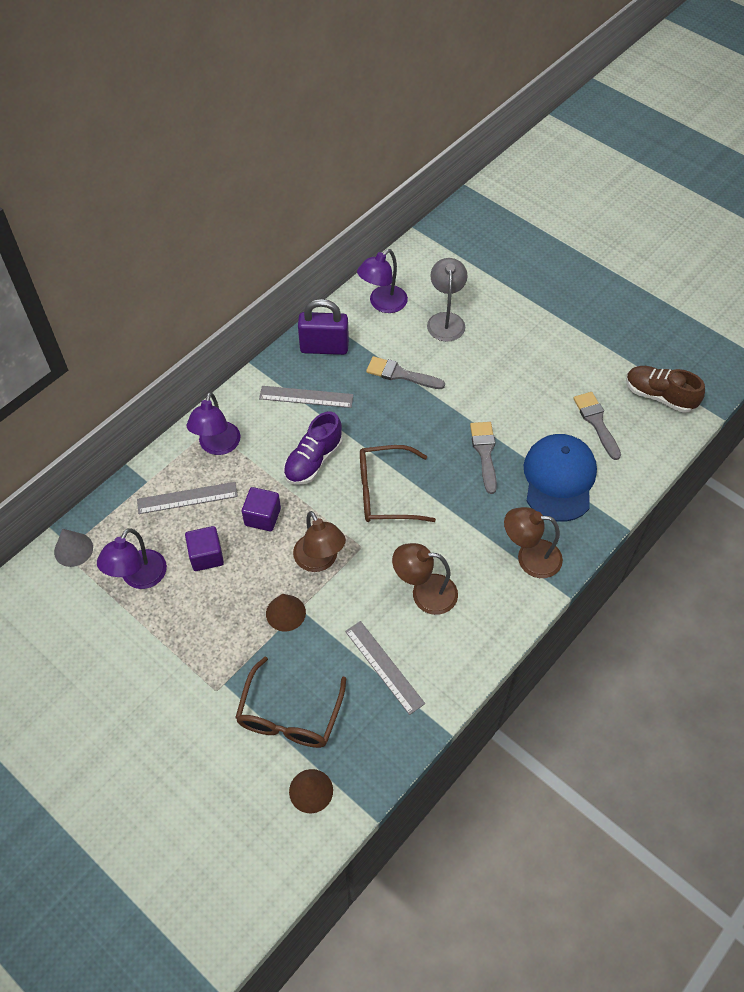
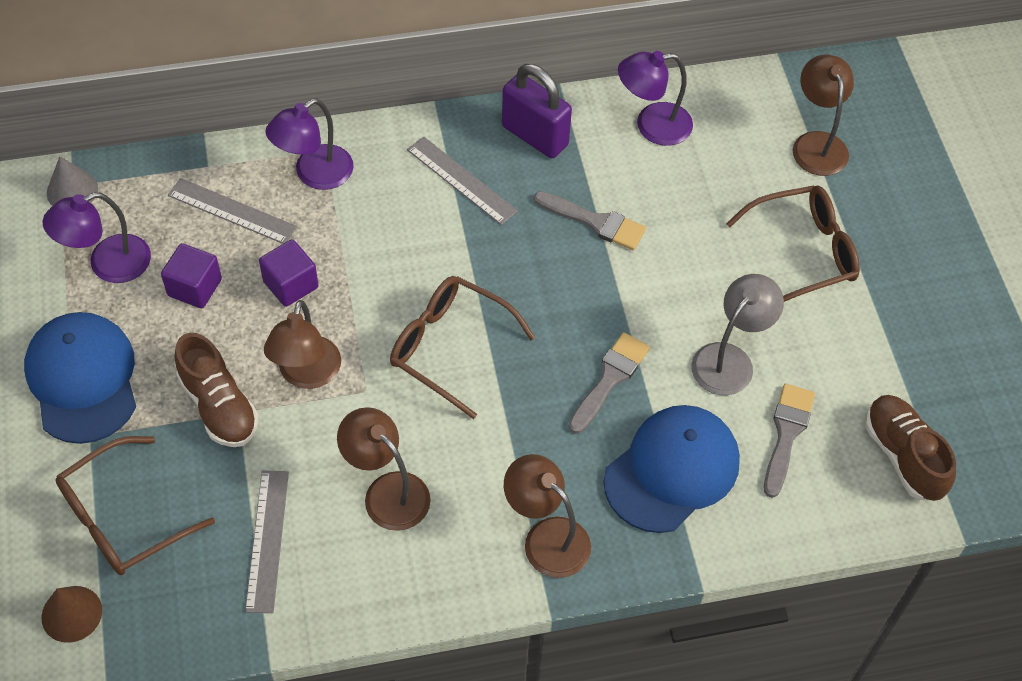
camera: 35 degrees right, 0 degrees up
brown cone [266,594,306,632] -> brown shoe [174,333,259,447]
purple shoe [283,411,343,485] -> none
grey brush [366,356,445,389] -> grey brush turned 150 degrees clockwise [534,191,646,250]
grey lamp [427,258,467,342] -> grey lamp moved to [691,274,784,395]
none -> blue cap [24,312,136,444]
none -> brown glasses [726,185,860,302]
none -> brown lamp [793,55,854,176]

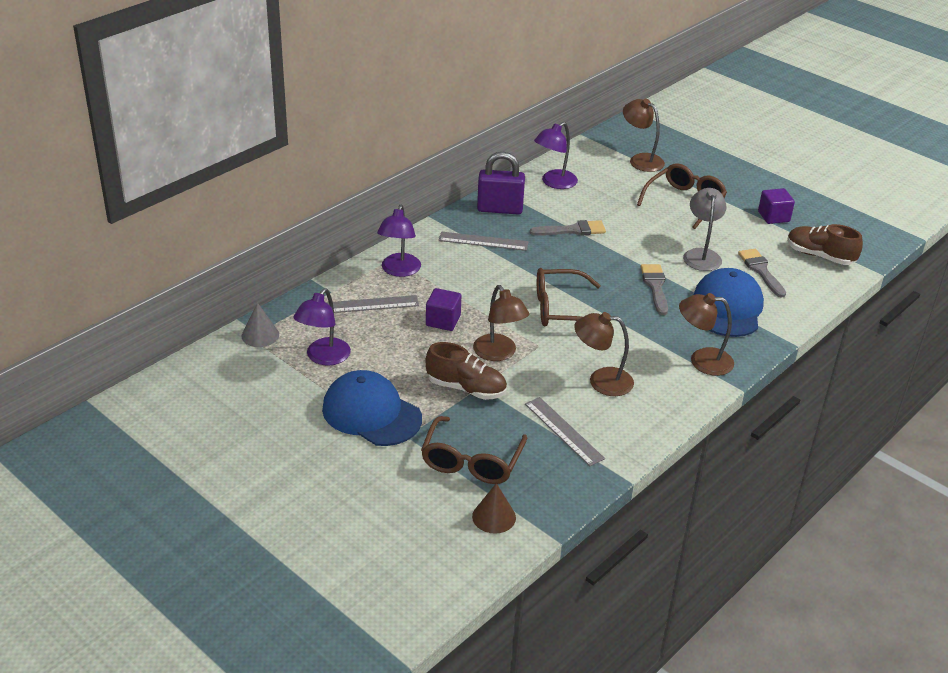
camera: 35 degrees left, 20 degrees down
purple cube [161,243,222,308] -> purple cube moved to [758,188,795,224]

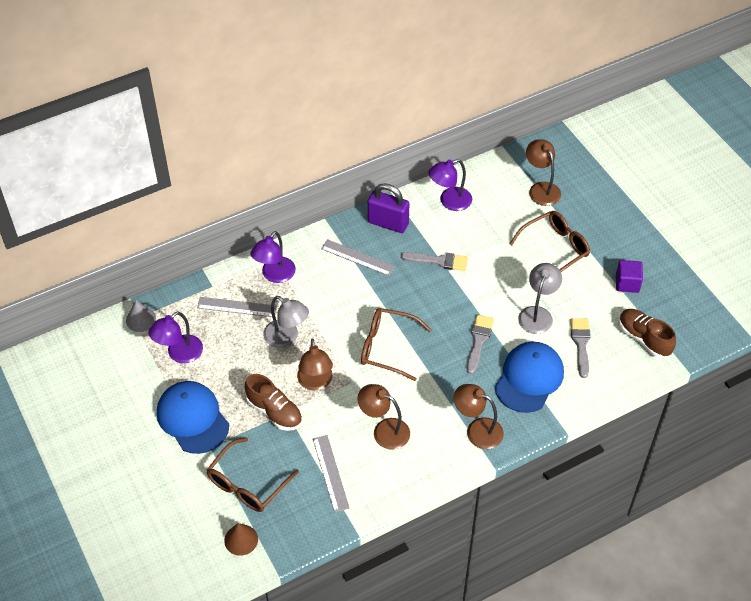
camera: 20 degrees right, 15 degrees up
purple cube [426,288,461,331] -> grey lamp [263,296,309,348]

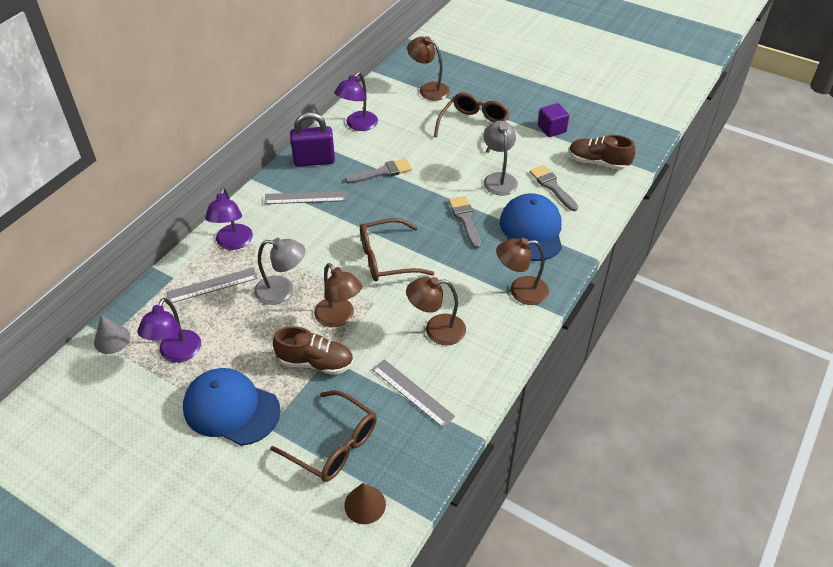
camera: 30 degrees left, 5 degrees down
brown glasses [206,437,299,512] -> brown glasses turned 60 degrees counterclockwise [270,390,377,482]

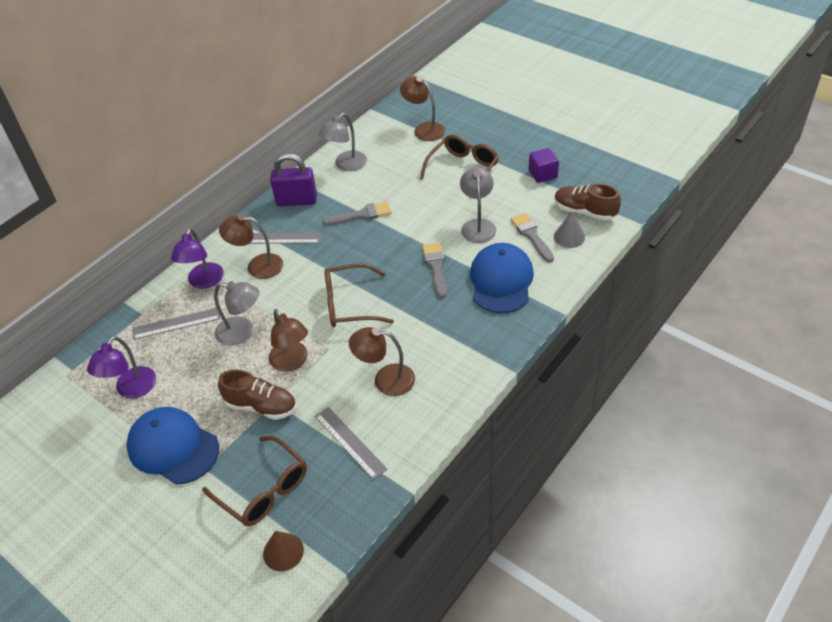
camera: 10 degrees right, 0 degrees up
grey cone [94,315,130,354] -> grey cone moved to [554,212,585,248]
purple lamp [334,72,378,131] -> grey lamp [319,113,367,171]
brown lamp [496,238,549,305] -> brown lamp moved to [219,214,283,279]

